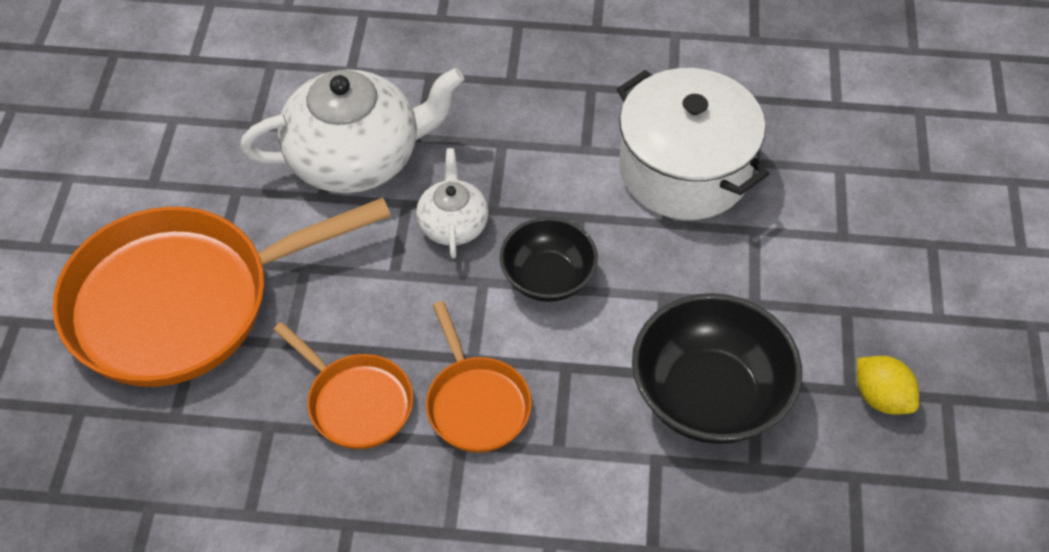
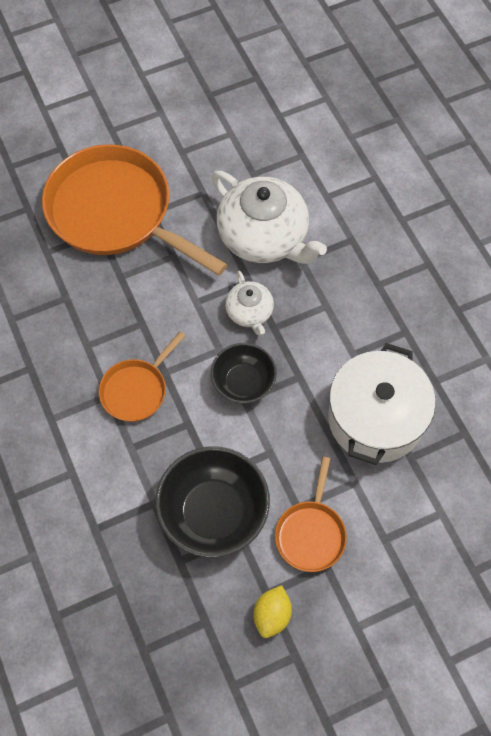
camera: 60 degrees right, 10 degrees up
orange pan [273,322,413,449] -> orange pan moved to [275,457,347,572]
white teapot [416,148,489,258] -> white teapot turned 105 degrees clockwise [225,271,274,335]

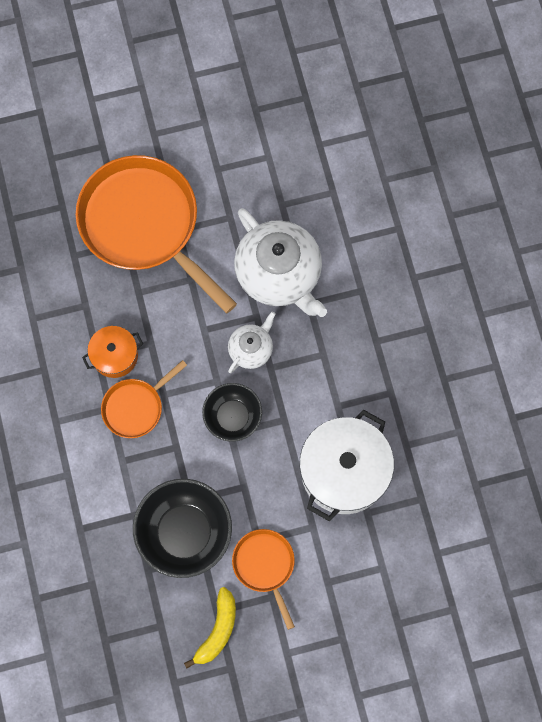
camera: 10 degrees right, 10 degrees up
white teapot [225,271,274,335] -> white teapot turned 135 degrees counterclockwise [228,311,276,373]
yellow lemon [253,585,292,638] -> yellow banana [184,587,236,668]
orange pan [275,457,347,572] -> orange pan turned 135 degrees clockwise [232,529,295,630]
none -> orange pot [82,326,143,378]

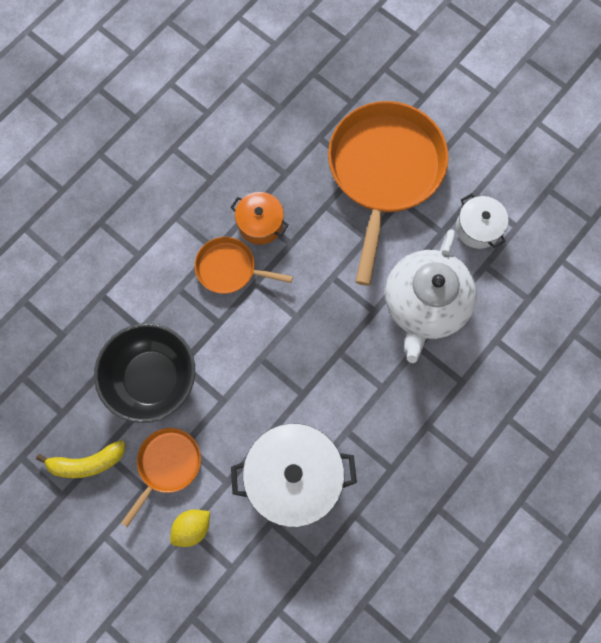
camera: 55 degrees right, 0 degrees up
black bowl [202,383,262,442] -> none
white teapot [228,311,276,373] -> none
none -> yellow lemon [170,509,210,547]
none -> white pot [456,193,508,249]

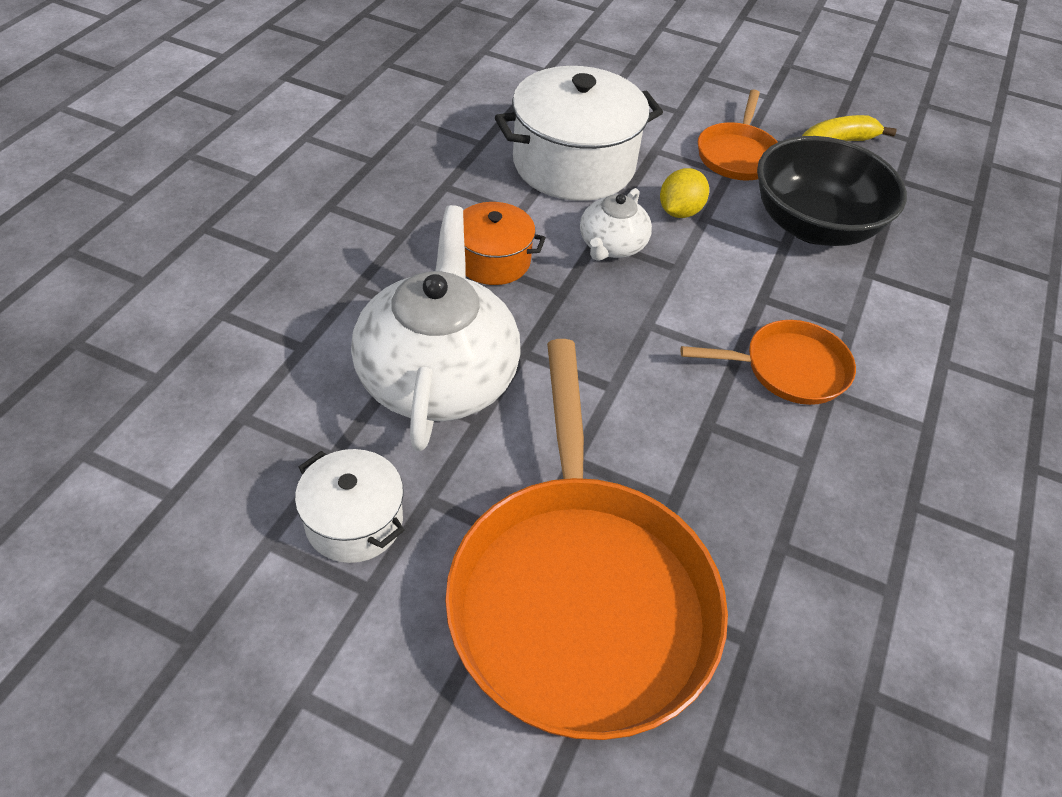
camera: 160 degrees right, 25 degrees down
yellow lemon [170,509,210,547] -> yellow lemon moved to [660,168,709,218]
orange pot [230,192,289,245] -> orange pot moved to [463,202,546,285]
none -> white teapot [580,188,652,261]

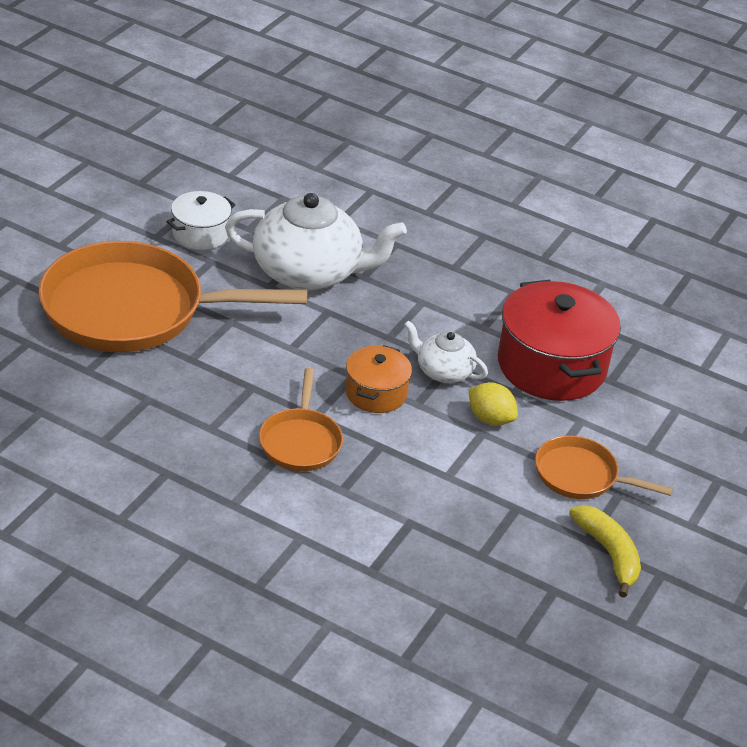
camera: 95 degrees right, 10 degrees down
orange pot [463,202,546,285] -> orange pot moved to [345,345,412,413]
white pot [495,66,663,201] -> red pot [498,280,621,401]
black bowl [757,136,907,246] -> none

